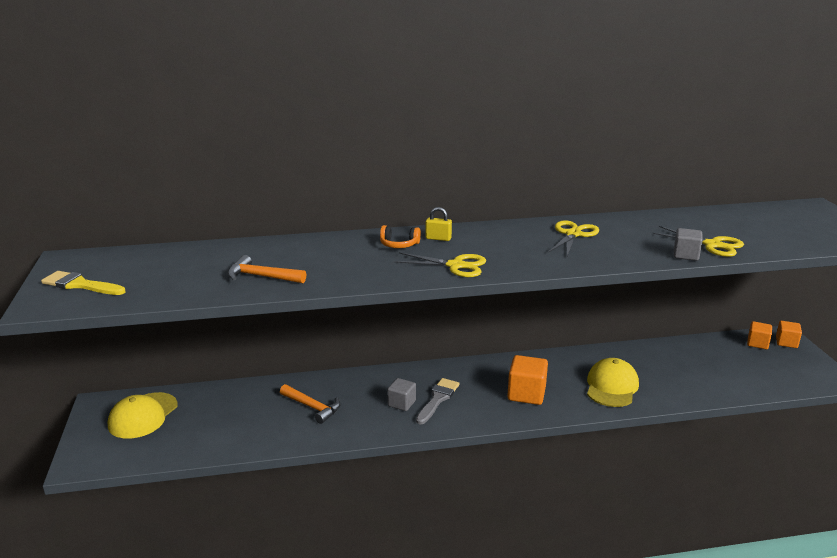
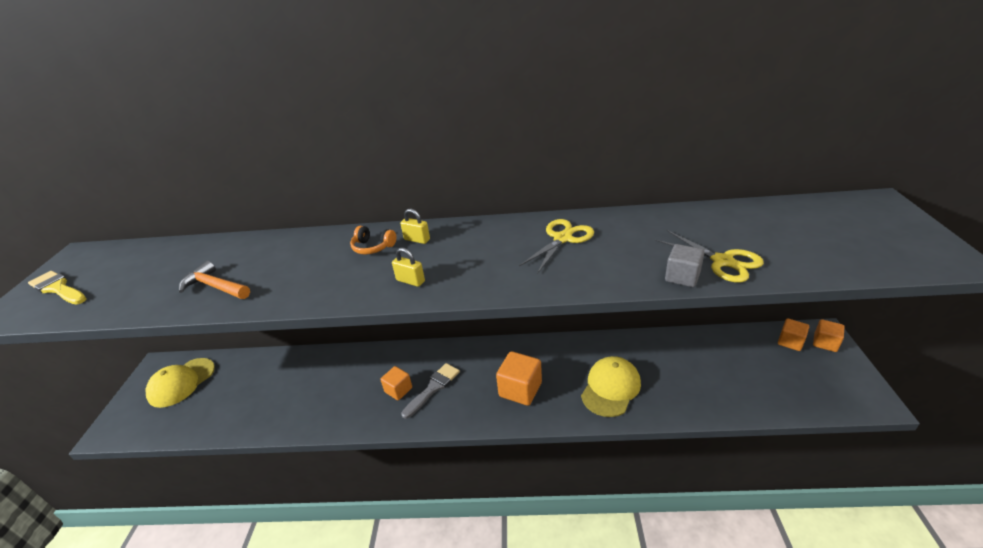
camera: 15 degrees right, 10 degrees up
orange hammer [280,384,341,424] -> none
grey cube [387,378,416,411] -> orange cube [380,366,412,400]
yellow scissors [393,252,486,277] -> yellow padlock [392,248,425,287]

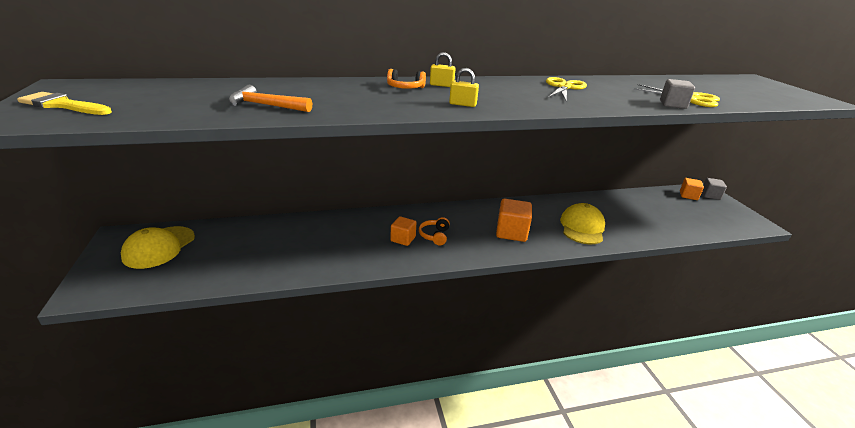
camera: 20 degrees left, 5 degrees down
grey brush [401,363,460,419] -> orange headphones [419,217,450,245]
orange cube [813,319,844,352] -> grey cube [702,178,727,200]

